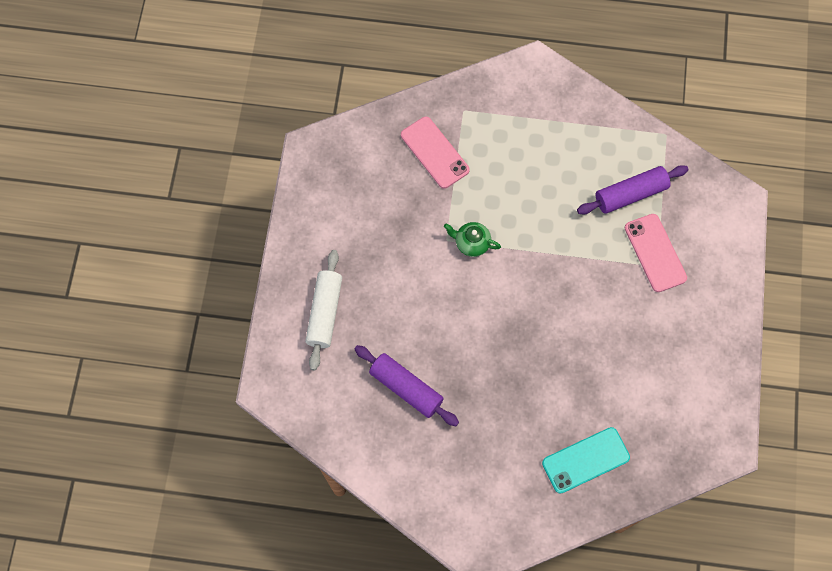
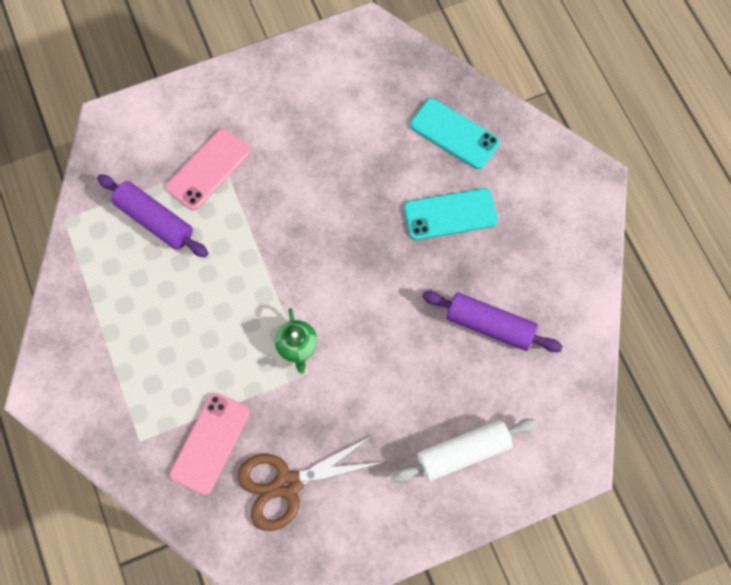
camera: 120 degrees left, 0 degrees up
purple rolling pin [355,345,459,426] -> purple rolling pin turned 75 degrees counterclockwise [422,291,563,352]
none -> brown scissors [237,435,385,531]
none -> turquoise phone [404,188,498,240]

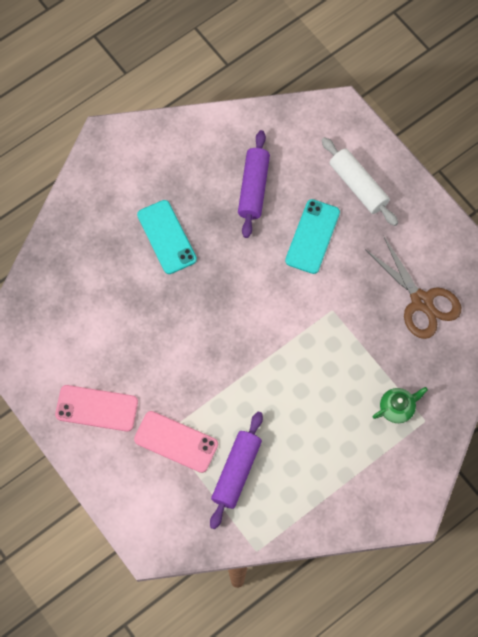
camera: 105 degrees left, 0 degrees up
pink phone [170,393,250,495] -> pink phone moved to [55,385,138,432]
green teapot [275,308,318,374] -> green teapot moved to [373,387,428,423]
turquoise phone [410,98,500,169] -> turquoise phone moved to [285,199,340,274]

